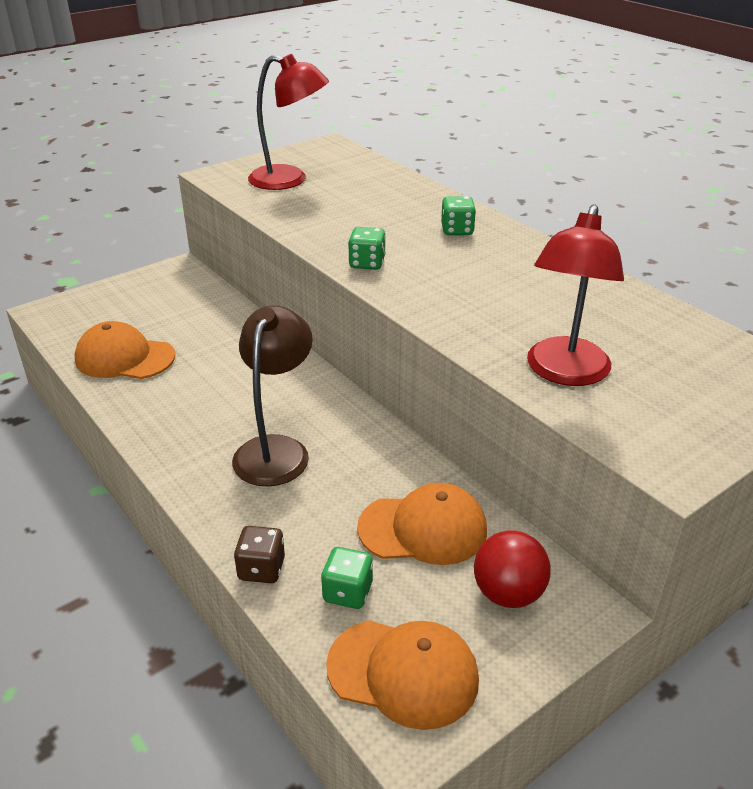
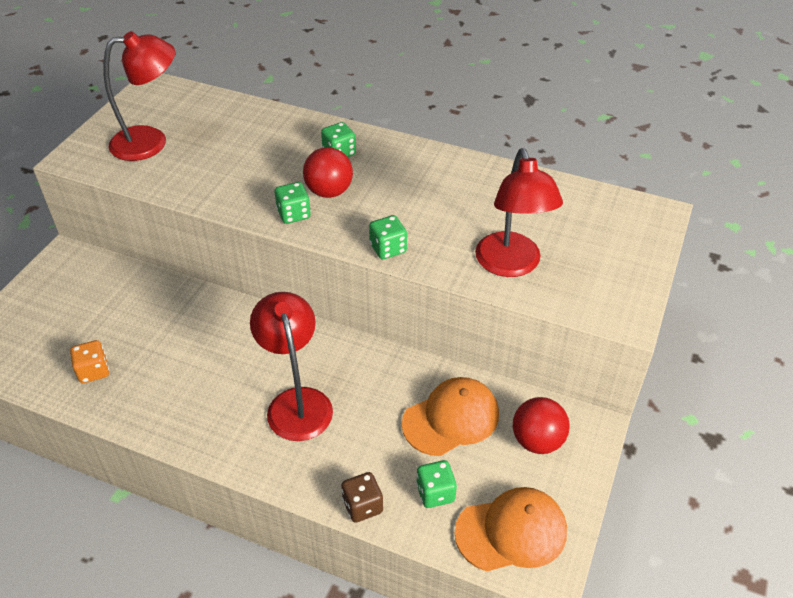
camera: 30 degrees left, 10 degrees up
orange cap [75,321,175,379] -> orange dice [70,340,109,383]
brown lamp [232,305,313,487] -> red lamp [250,292,333,441]
none -> red ball [303,147,353,198]
none -> green dice [369,215,407,259]

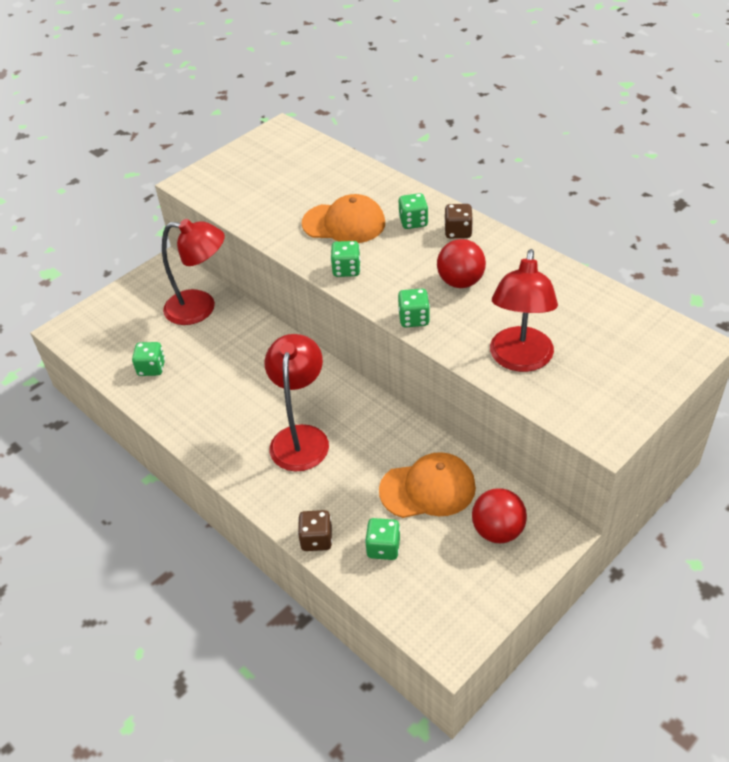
camera: 25 degrees right, 0 degrees up
orange dice [70,340,109,383] -> green dice [132,342,165,376]
red lamp [103,31,175,161] -> red lamp moved to [162,219,225,325]
red ball [303,147,353,198] -> red ball moved to [437,239,486,288]
orange cap [455,487,567,571] -> orange cap moved to [302,194,385,243]
none -> brown dice [445,204,473,238]

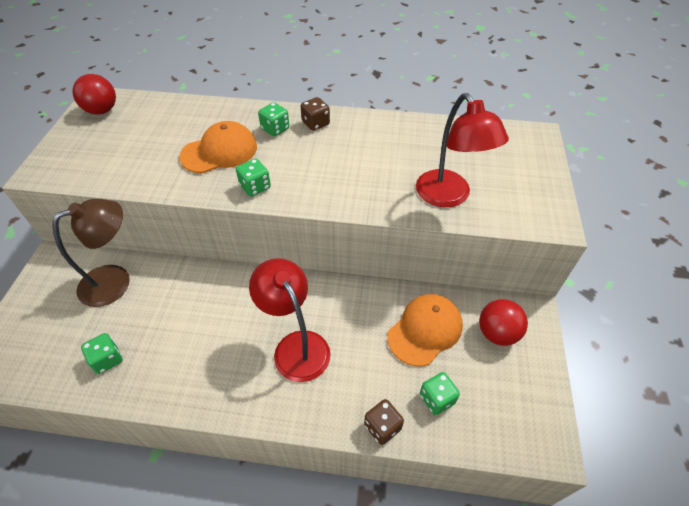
camera: 40 degrees left, 5 degrees up
red lamp [162,219,225,325] -> brown lamp [52,199,130,307]
green dice [398,289,430,327] -> none
red ball [437,239,486,288] -> red ball moved to [72,74,116,115]

